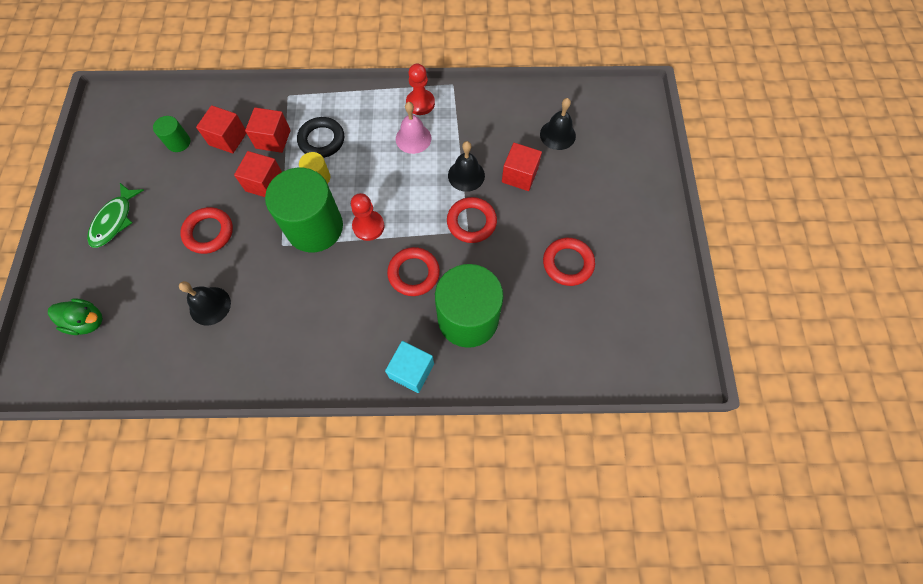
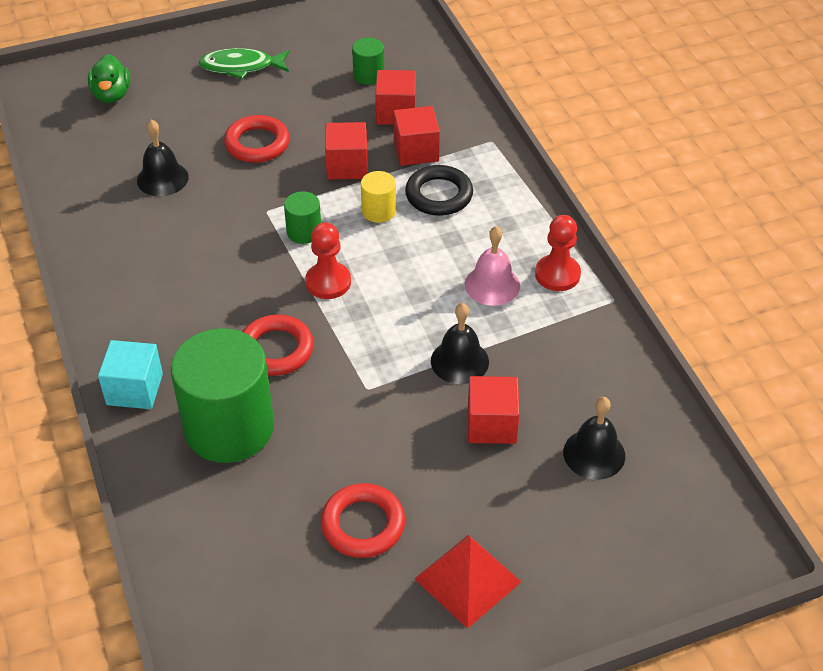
camera: 70 degrees right, 20 degrees down
green cylinder [265,168,343,252] -> green cylinder [284,191,321,244], size x0.44
red ring [447,197,497,243] -> none
none -> red pyramid [415,535,521,629]

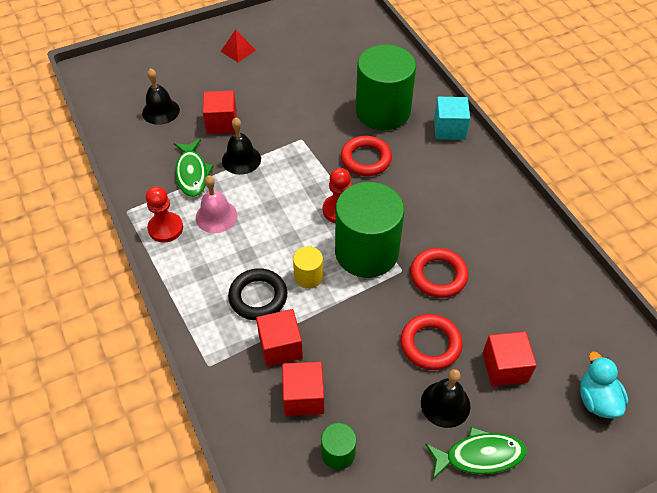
camera: 175 degrees right, 5 degrees up
green duck [88,54,130,103] -> turquoise duck [580,351,628,419]
black bell [137,119,189,196] -> black bell moved to [421,369,470,428]
green cylinder [284,191,321,244] -> green cylinder [335,182,404,278], size x2.25
red ring [321,483,405,558] -> red ring moved to [410,248,468,298]
red cube [325,122,368,180] -> red cube moved to [482,331,537,386]
red pyramid [415,535,521,629] -> red pyramid [220,29,256,62], size x0.64
none -> green fish [174,139,214,197]

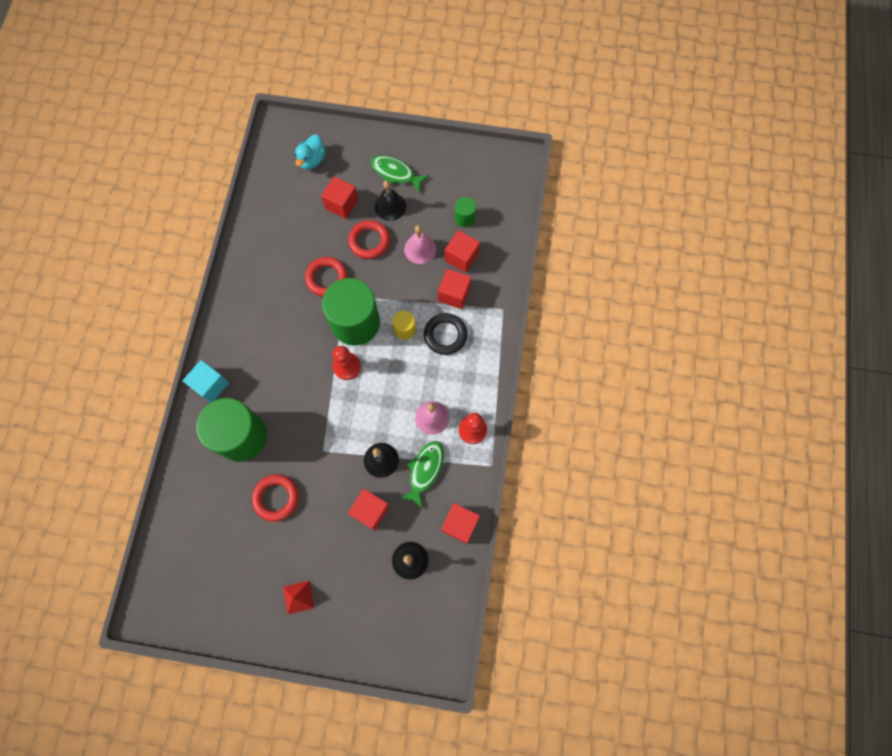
camera: 145 degrees left, 20 degrees up
red ring [341,136,392,176] -> red ring moved to [252,474,299,522]
none -> pink bell [404,225,436,264]
none -> red cube [441,503,480,544]

